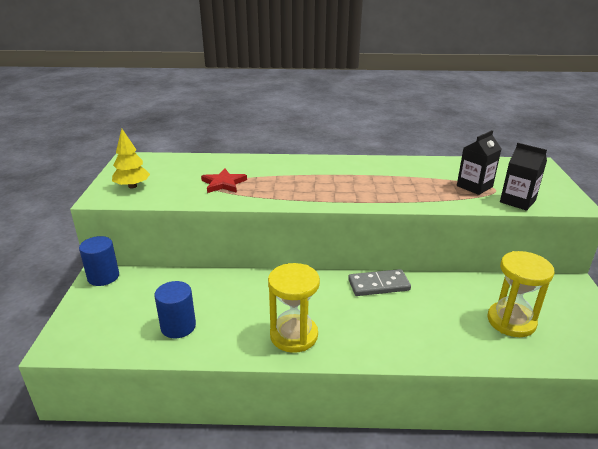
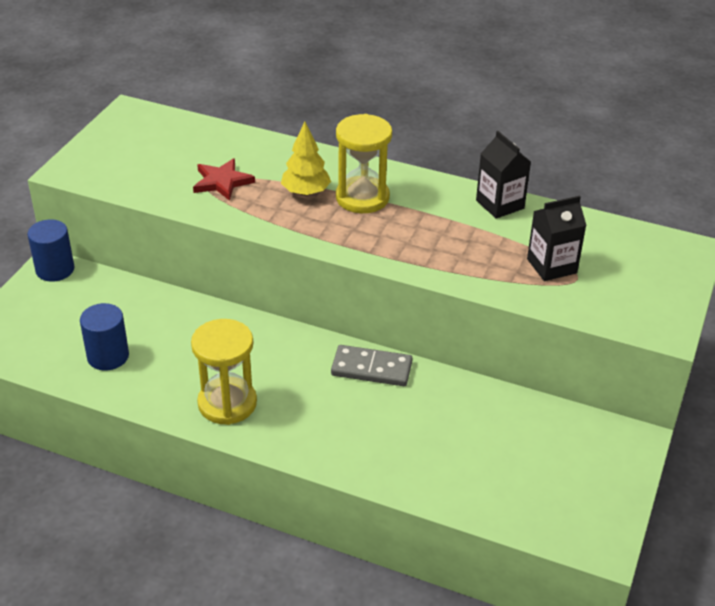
camera: 20 degrees right, 10 degrees up
yellow tree [112,129,150,188] -> yellow tree moved to [281,122,331,196]
yellow hourglass [487,251,554,337] -> yellow hourglass moved to [336,114,392,213]
black carton [500,143,547,211] -> black carton moved to [476,131,531,219]

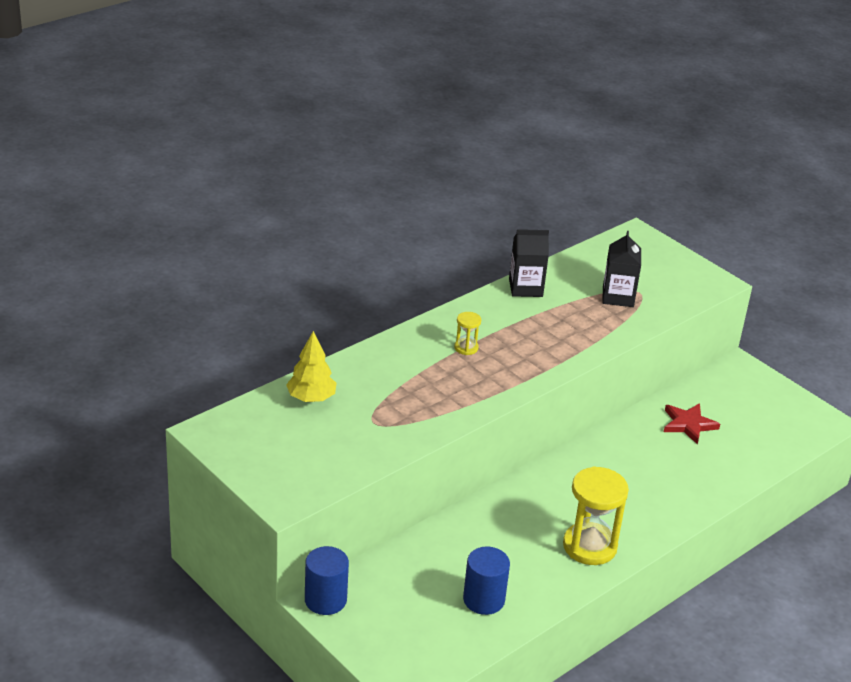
camera: 65 degrees left, 5 degrees down
red star [193,158,255,201] -> red star moved to [664,403,720,445]
yellow tree [281,122,331,196] -> yellow tree moved to [286,331,337,402]
grey domino [331,345,413,386] -> none
yellow hourglass [336,114,392,213] -> yellow hourglass [454,312,481,355], size x0.47

